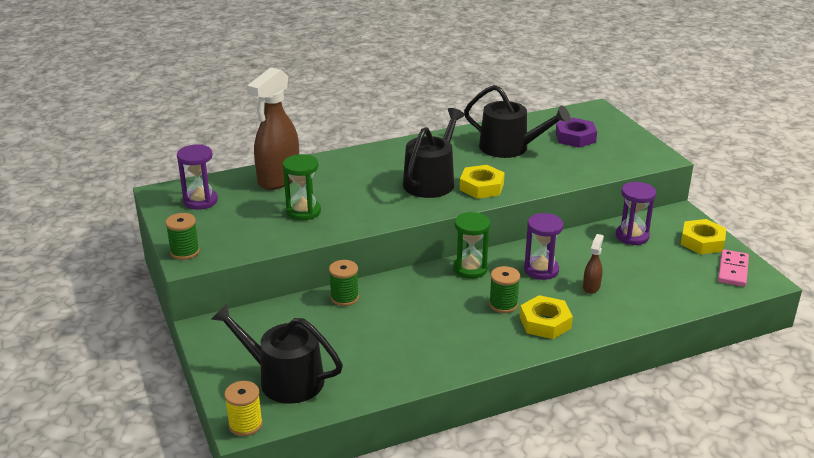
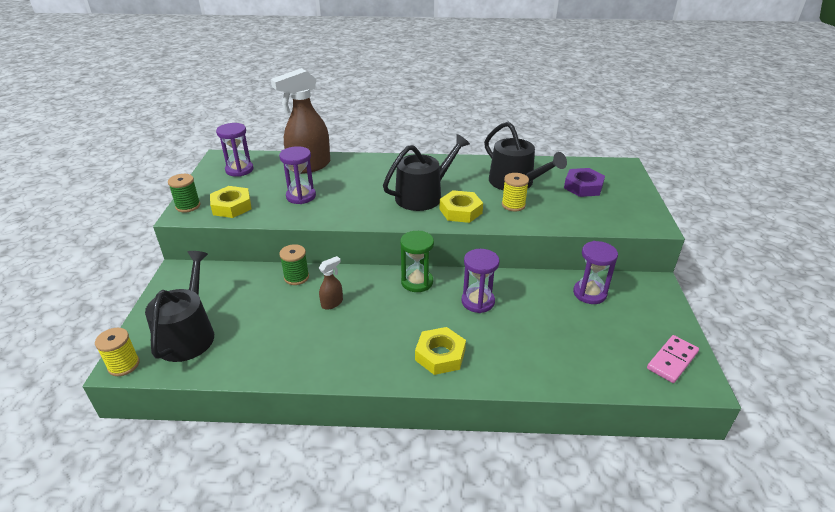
camera: 25 degrees right, 5 degrees up
black watering can [211,304,343,404] -> black watering can turned 45 degrees clockwise [145,251,214,362]
green hourglass [283,154,321,220] -> purple hourglass [279,146,316,204]
green spool [489,266,520,313] -> none
brown spray bottle [583,234,604,294] -> brown spray bottle moved to [319,256,343,310]
yellow nut [681,219,726,254] -> yellow nut moved to [210,186,252,218]
none -> yellow spool [502,173,529,211]

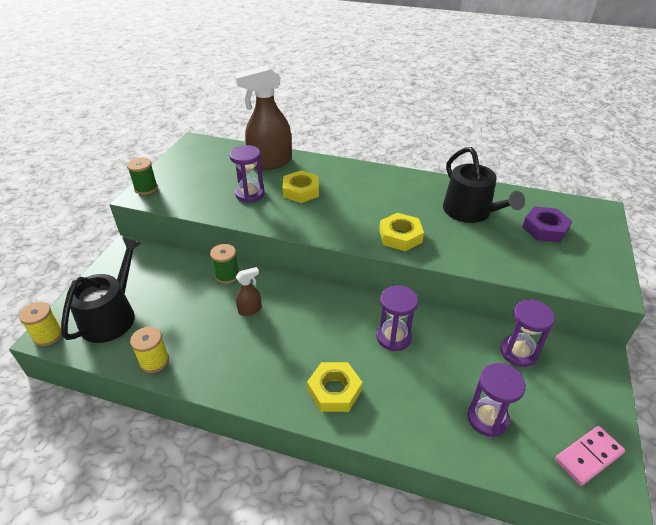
camera: 15 degrees right, 5 degrees up
yellow nut [210,186,252,218] -> yellow nut moved to [283,171,319,203]
purple hourglass [216,123,254,177] -> purple hourglass moved to [468,363,526,437]
black watering can [383,134,470,211] -> none
green hourglass [400,231,434,292] -> none
yellow spool [502,173,529,211] -> yellow spool moved to [130,327,169,373]

